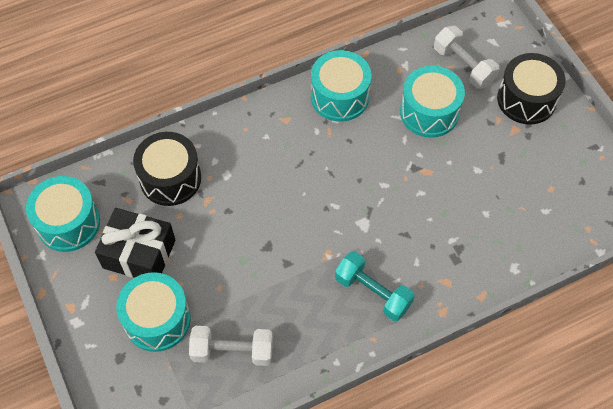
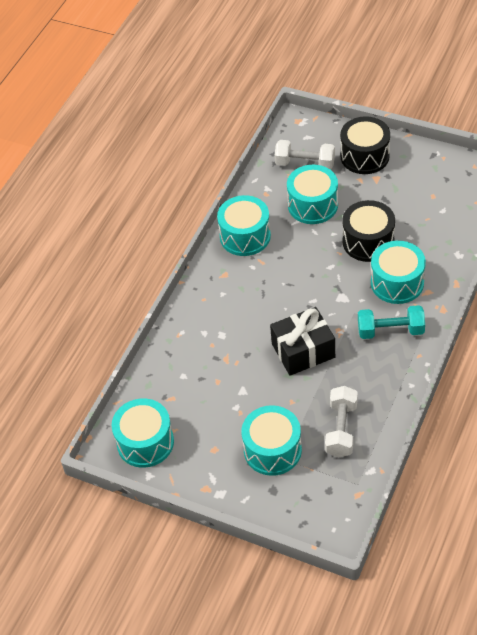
camera: 35 degrees left, 10 degrees down
black gift [95,208,176,278] -> black gift moved to [270,307,335,376]
black drum [133,132,201,206] -> black drum moved to [342,200,395,262]
white dumbbell [189,326,273,366] -> white dumbbell turned 45 degrees counterclockwise [325,386,358,458]
none -> turquoise drum [371,241,426,304]

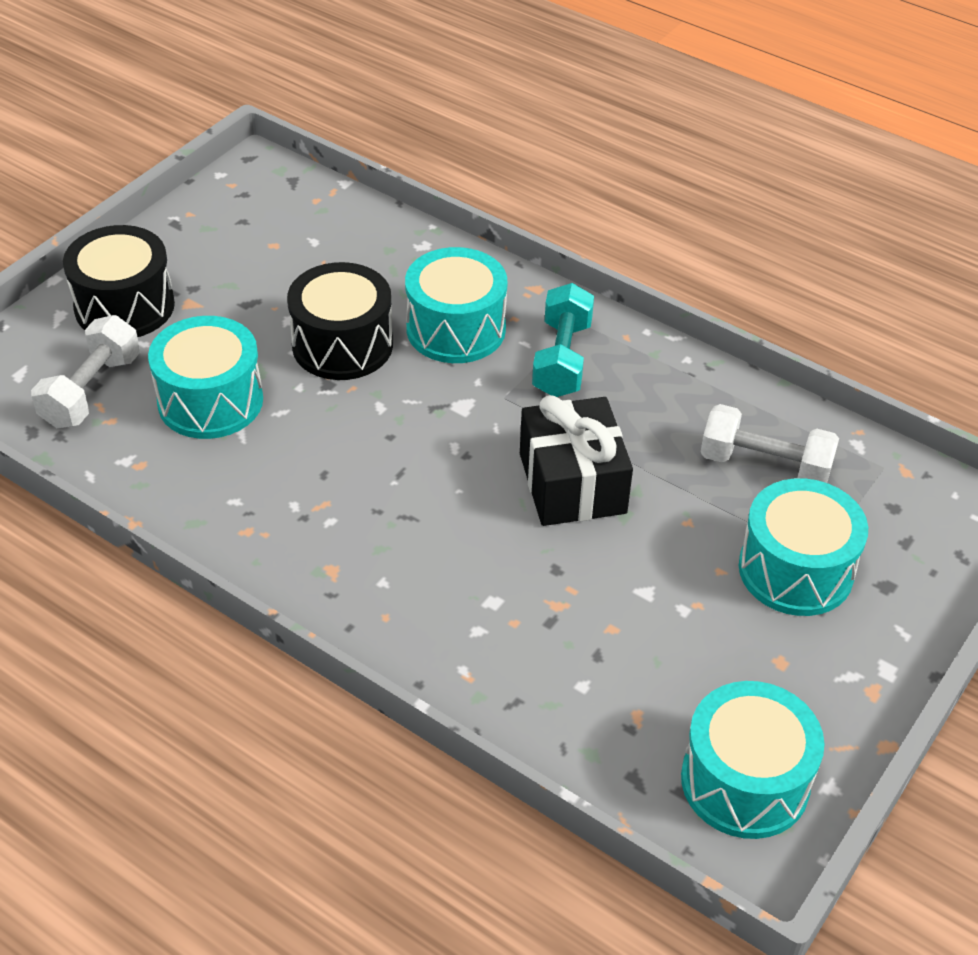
camera: 85 degrees left, 5 degrees down
turquoise drum [217,195,271,256] -> none

